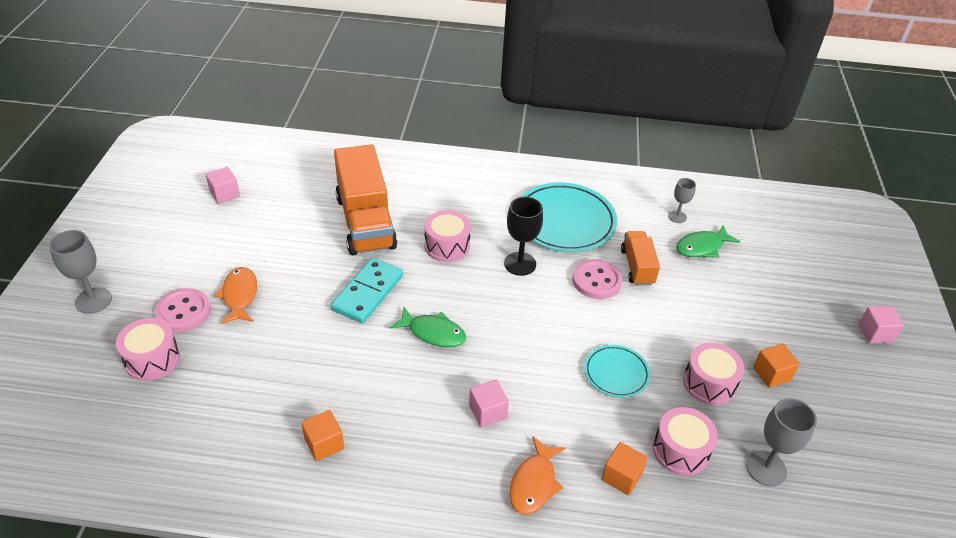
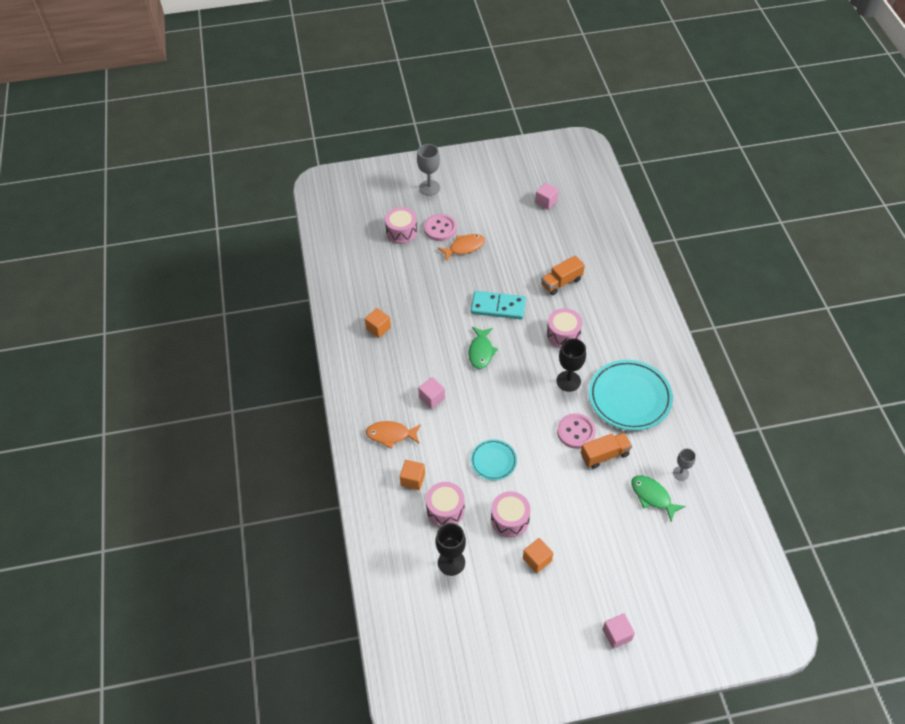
camera: 75 degrees right, 10 degrees up
orange truck [334,144,397,255] -> orange truck [541,255,585,295], size x0.53
grey goblet [746,398,817,487] -> black goblet [435,523,466,576]

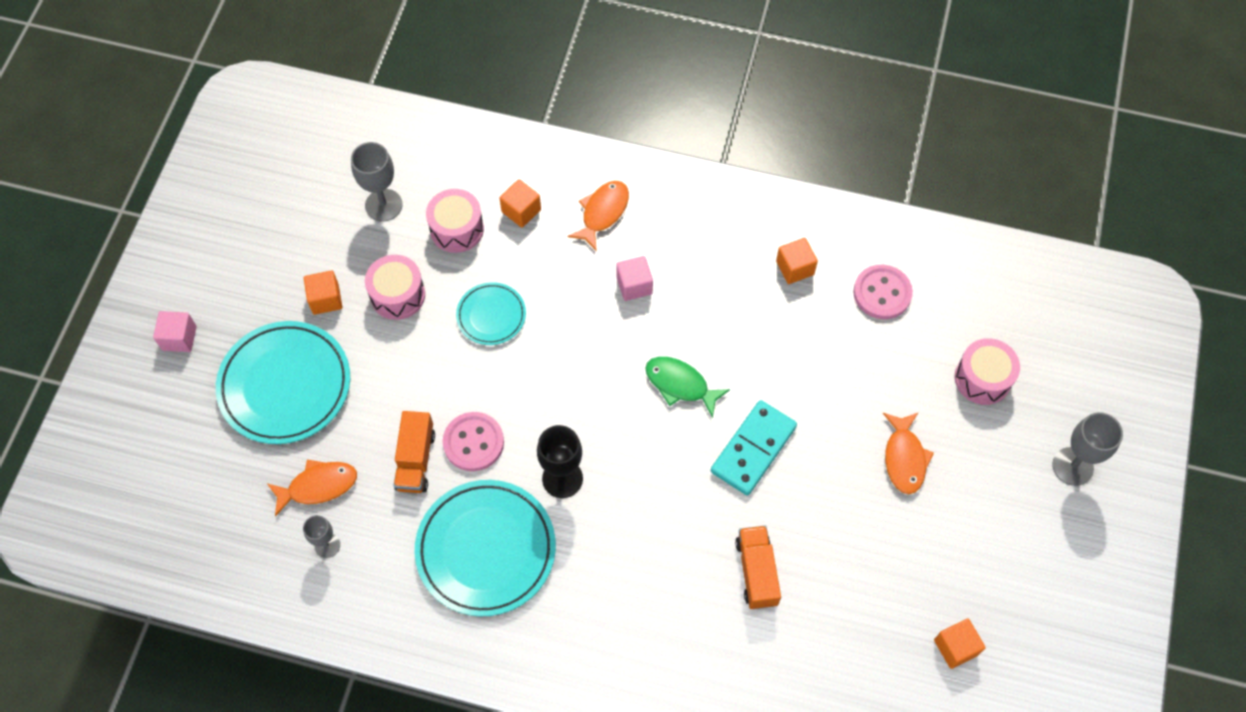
camera: 115 degrees right, 10 degrees up
pink button [424,214,457,241] -> pink button moved to [853,265,913,319]
black goblet [435,523,466,576] -> grey goblet [351,142,403,222]
pink cube [535,183,559,210] -> orange cube [934,618,986,669]
pink drum [547,308,582,348] -> none
green fish [631,475,686,521] -> orange fish [267,460,357,517]
none -> turquoise plate [216,321,350,444]

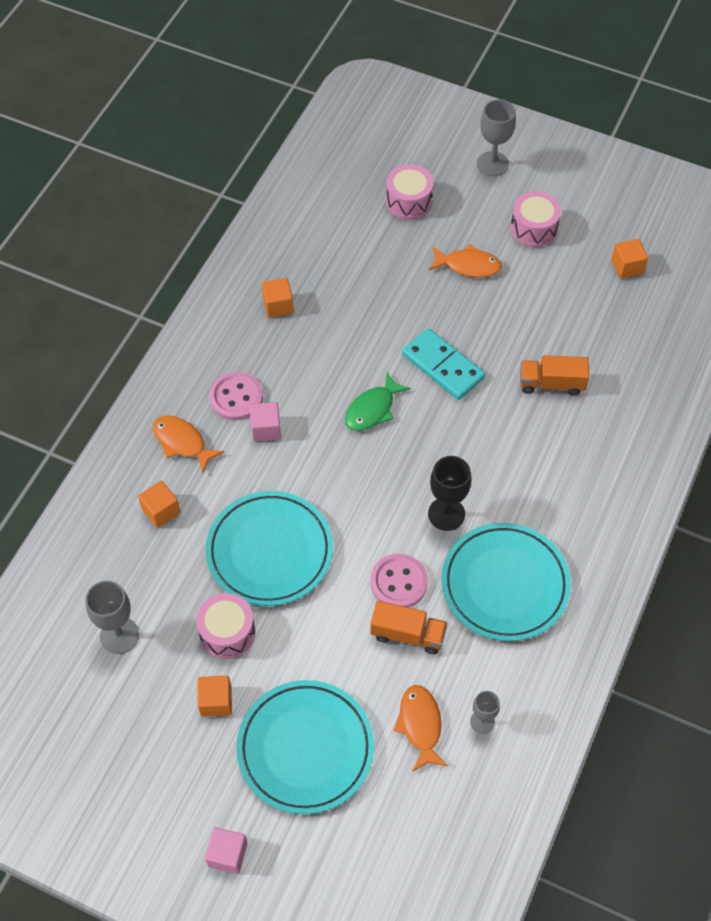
camera: 80 degrees left, 5 degrees down
pink drum [426,189,484,253] -> pink drum moved to [511,191,561,247]
turquoise plate [456,282,526,345] -> turquoise plate [206,491,333,606], size x1.87
pink button [853,265,913,319] -> pink button moved to [209,372,263,421]

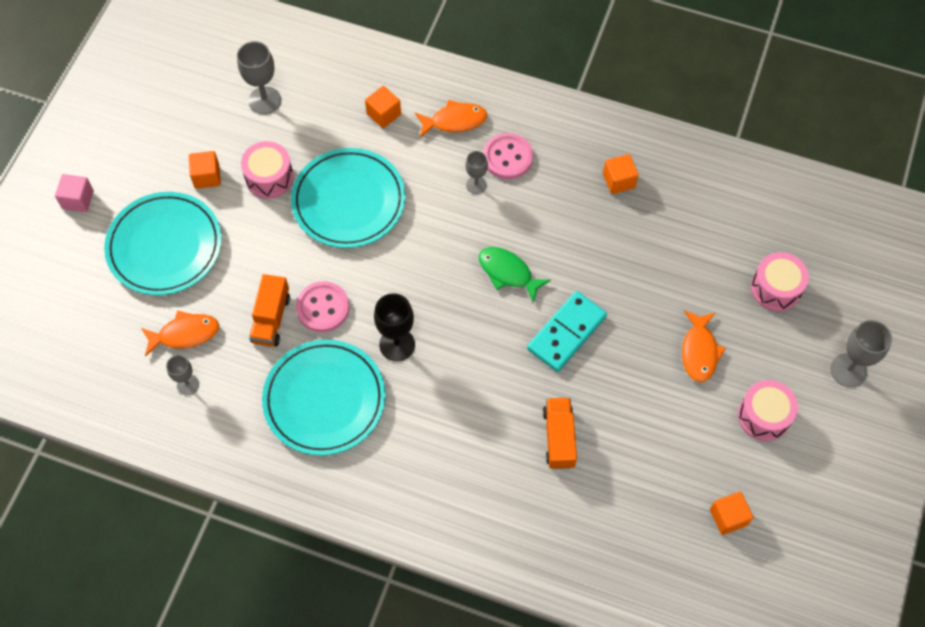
camera: 85 degrees right, 5 degrees up
orange fish [153,415,224,473] -> orange fish turned 45 degrees clockwise [415,100,487,137]
pink cube [250,402,281,441] -> grey goblet [465,151,488,194]

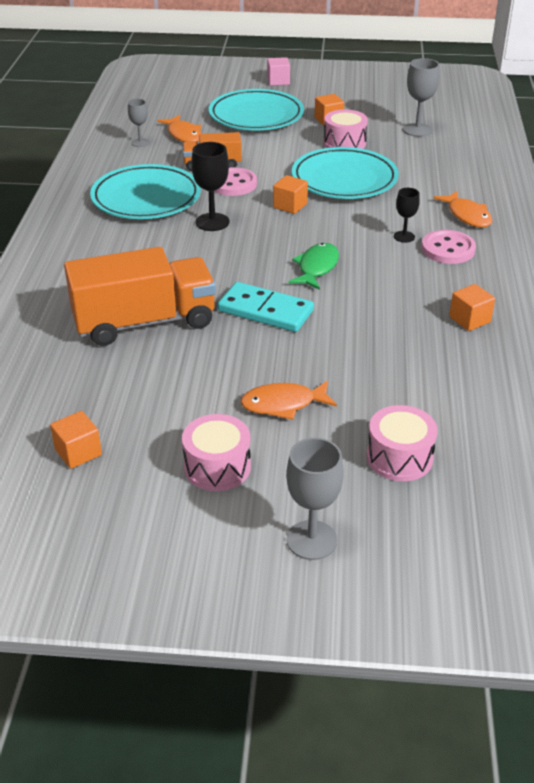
camera: 75 degrees right, 25 degrees down
orange cube [365,86,401,128] -> orange cube moved to [273,175,308,214]
grey goblet [465,151,488,194] -> black goblet [394,188,420,243]
orange truck [543,397,577,469] -> orange truck [64,247,216,346], size x1.89

